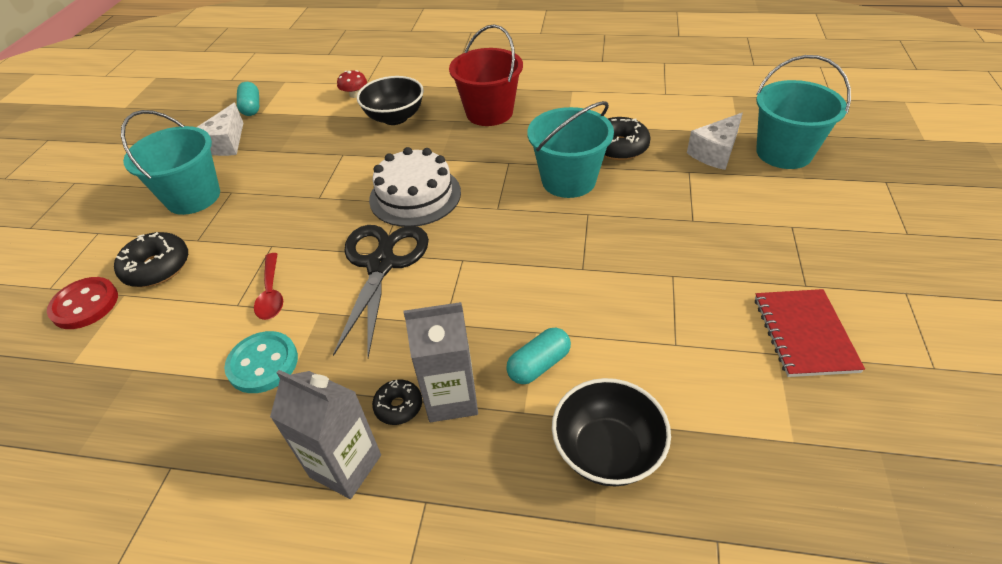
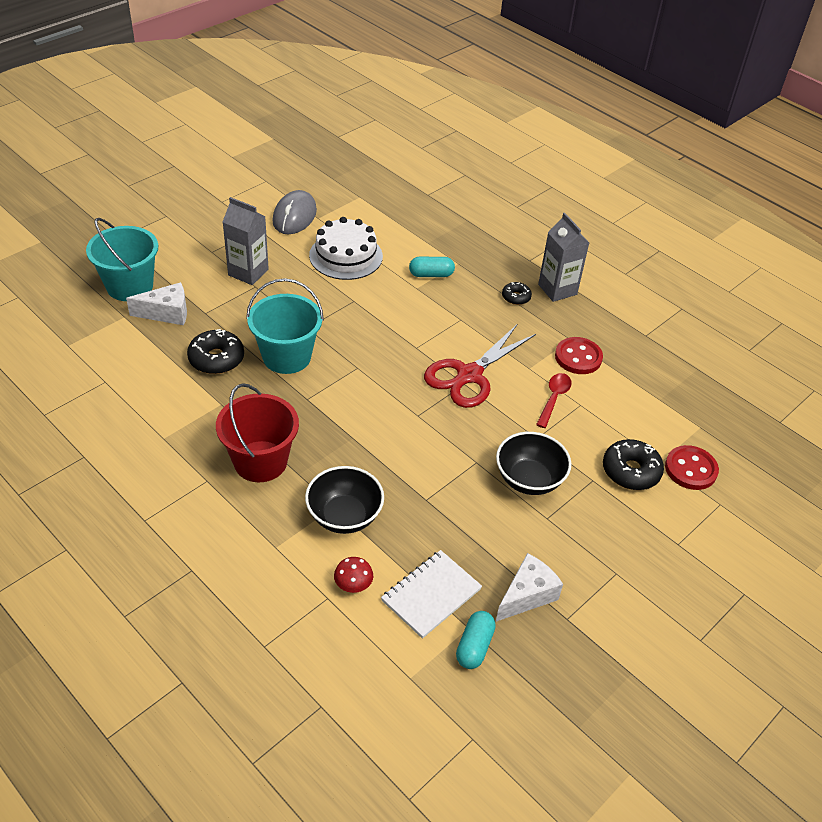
camera: 150 degrees left, 0 degrees up
turquoise bucket [121,110,220,215] -> none
turquoise button [224,331,298,393] -> red button [555,337,603,374]
black scissors [333,225,429,358] -> red scissors [424,325,536,408]
white cake [369,147,461,227] -> white cake moved to [309,217,383,280]
grey carton [404,302,478,422] -> grey carton moved to [223,197,269,285]
black bowl [552,378,671,486] -> black bowl moved to [496,432,571,495]
red notebook [755,289,865,377] -> grey mouse [273,190,317,234]
none -> white notebook [381,550,482,639]

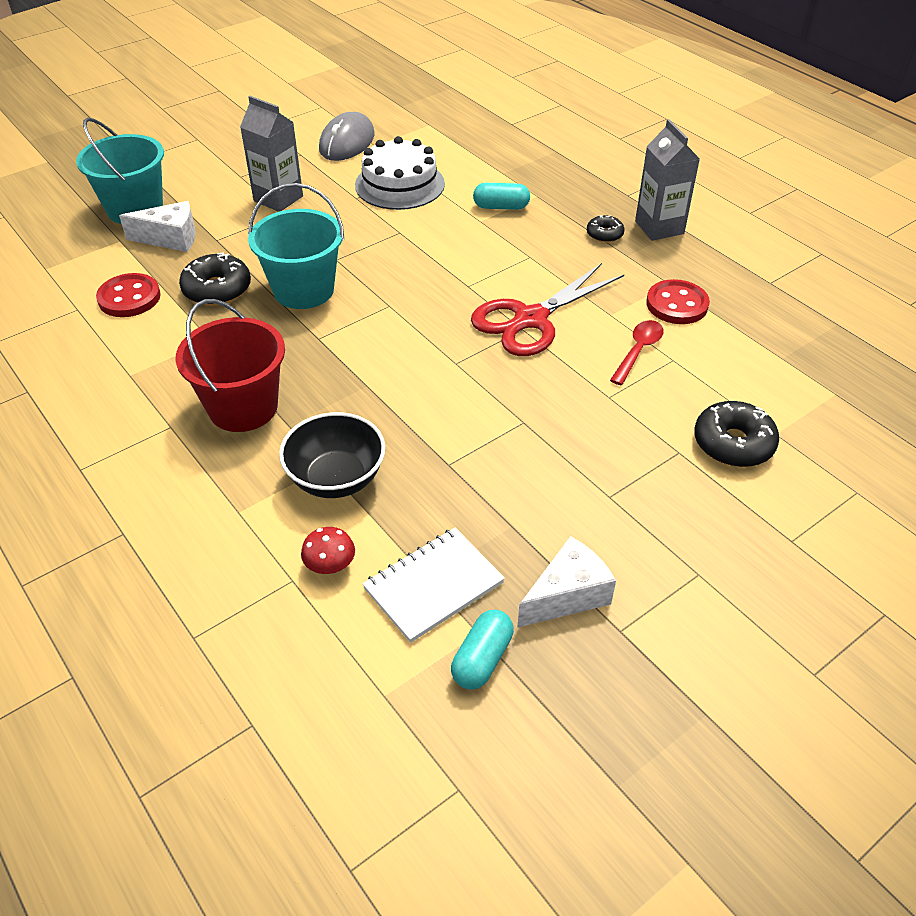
camera: 10 degrees right, 0 degrees up
black bowl [496,432,571,495] -> none
red button [665,445,719,490] -> red button moved to [96,273,161,317]

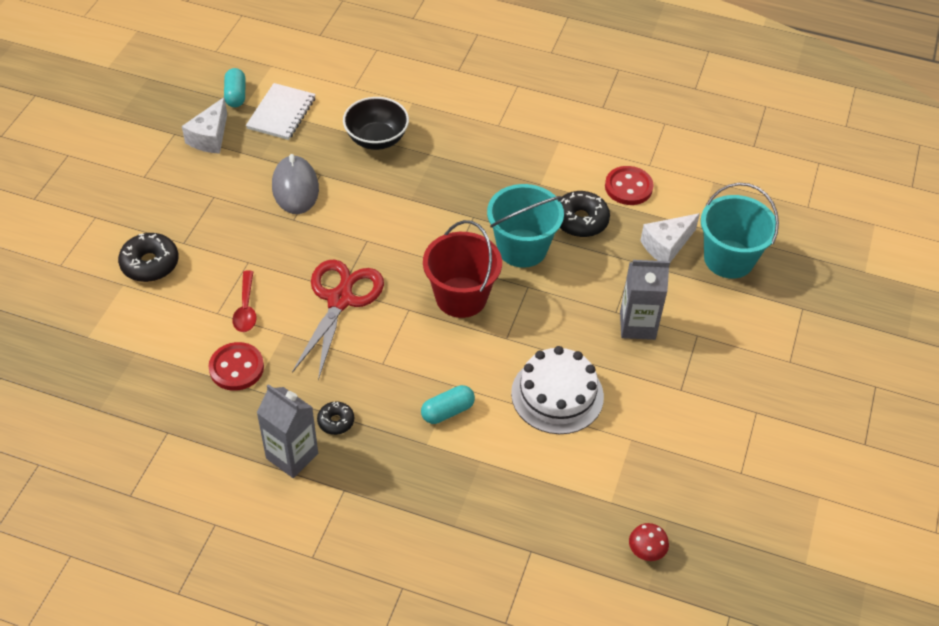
camera: 145 degrees right, 5 degrees up
red bucket [176,299,285,432] -> red bucket moved to [423,220,502,318]
red mushroom [301,527,355,574] -> red mushroom moved to [629,523,669,561]
grey mouse [319,112,374,161] -> grey mouse moved to [272,154,319,214]

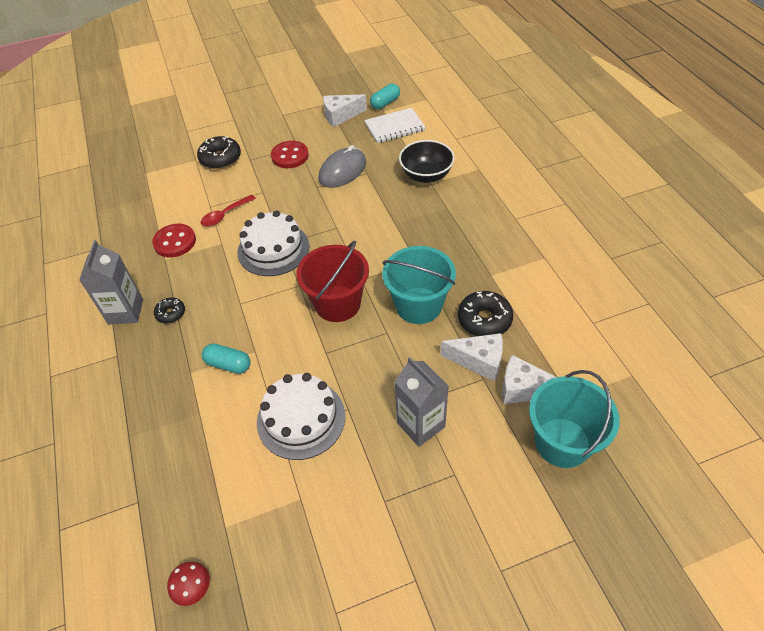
camera: 55 degrees right, 0 degrees up
red scissors [292,259,384,380] -> white cake [237,210,310,276]
red button [605,166,654,205] -> red button moved to [271,141,309,168]
none -> white cheese [441,333,503,381]

